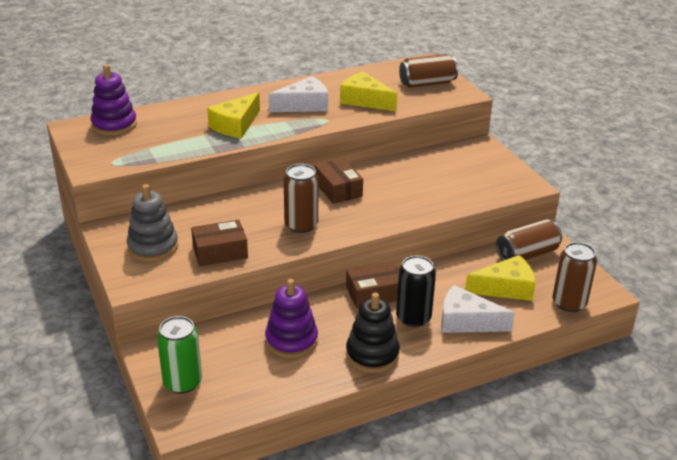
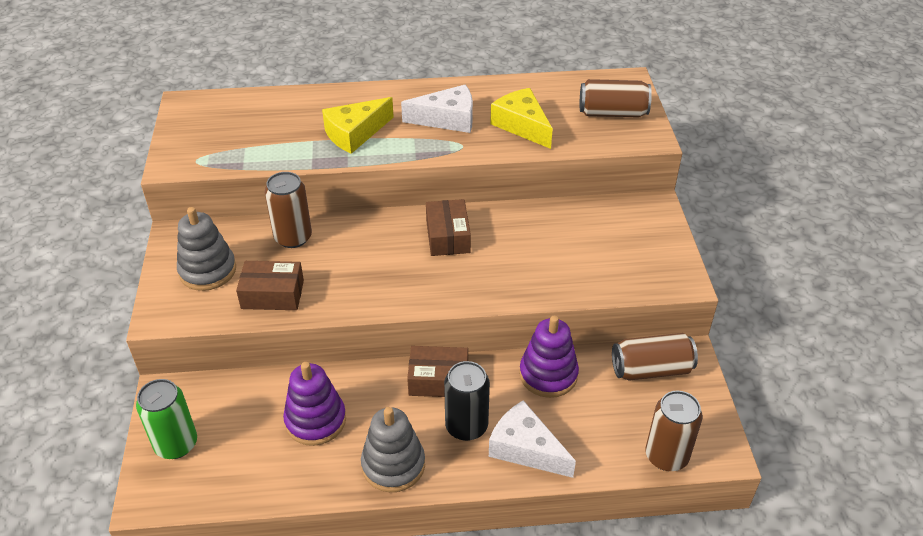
camera: 20 degrees right, 10 degrees up
purple stacking toy [90,64,137,135] -> purple stacking toy moved to [519,316,579,398]
brown can [284,164,318,233] -> brown can moved to [265,172,312,248]
black stacking toy [346,293,400,373] -> grey stacking toy [361,407,425,492]
yellow cheese [465,255,536,301] -> none

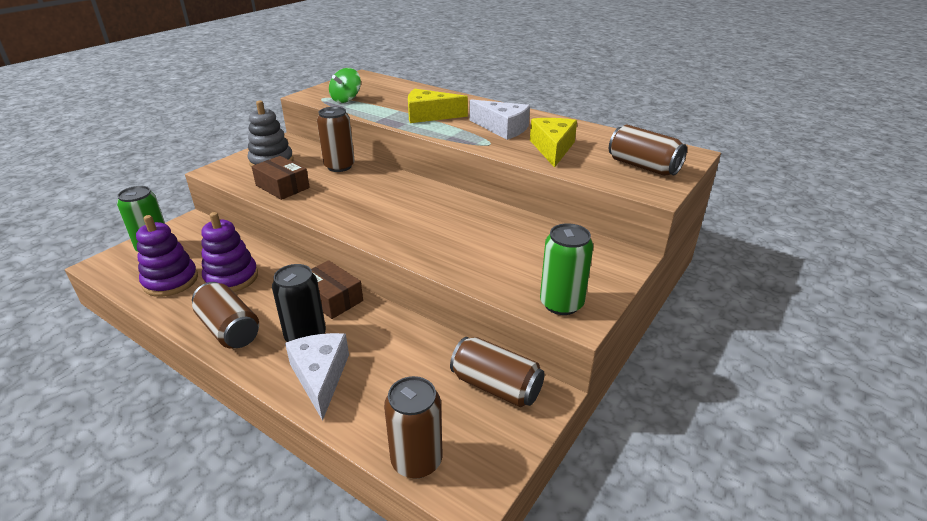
camera: 40 degrees right, 10 degrees down
grey stacking toy [361,407,425,492] -> brown can [192,282,259,349]
brown box [426,199,471,256] -> none
purple stacking toy [519,316,579,398] -> purple stacking toy moved to [136,215,198,297]
none -> green spinning top [329,68,361,103]
none -> green can [540,223,593,315]

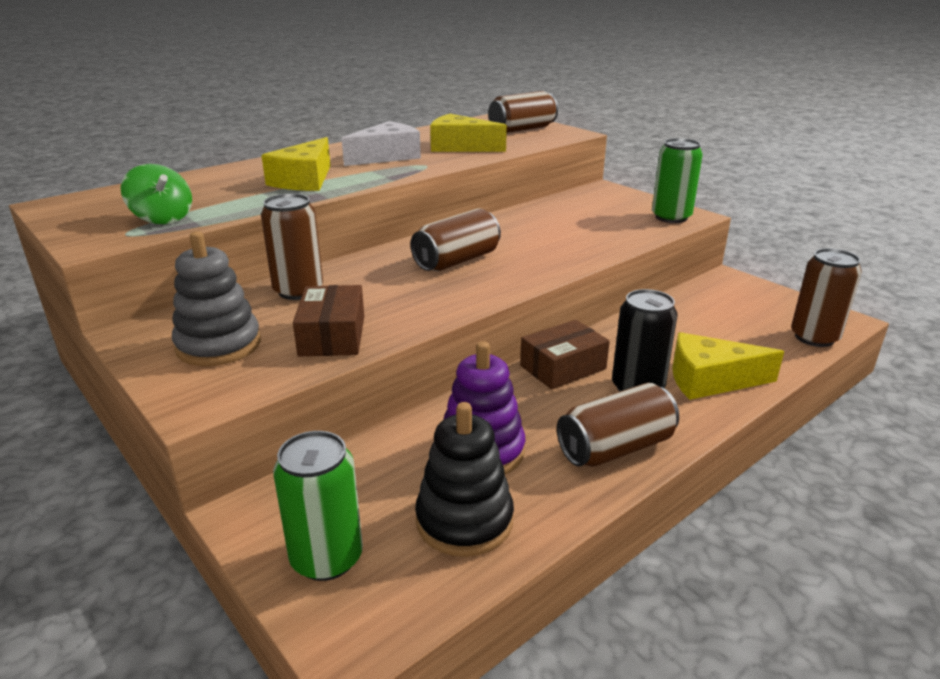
camera: 75 degrees left, 5 degrees down
purple stacking toy [136,215,198,297] -> black stacking toy [415,402,514,557]
brown box [252,156,310,200] -> brown box turned 60 degrees counterclockwise [293,285,364,357]
white cheese [285,333,349,421] -> yellow cheese [672,332,784,400]
brown can [450,337,545,407] -> brown can moved to [410,208,501,271]

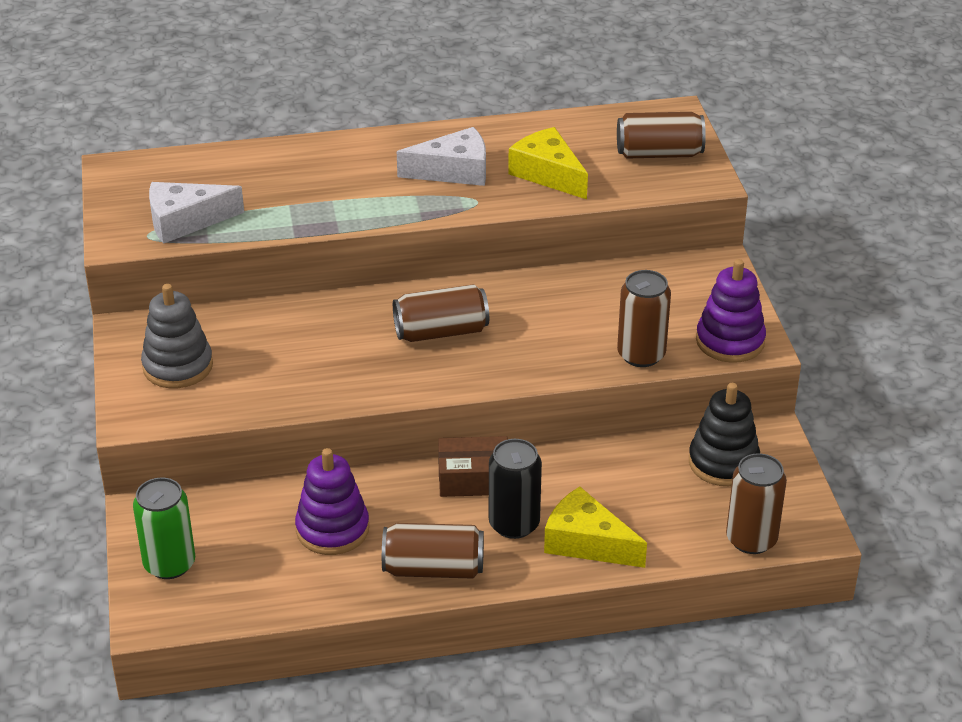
camera: 30 degrees right, 10 degrees up
green spinning top [121,164,192,225] -> white cheese [149,182,244,244]
yellow cheese [261,137,331,191] -> none
brown can [261,193,323,300] -> brown can moved to [617,270,671,367]
brown box [293,285,364,357] -> none
black stacking toy [415,402,514,557] -> black stacking toy moved to [689,383,760,486]
green can [652,138,703,223] -> purple stacking toy [696,259,766,363]

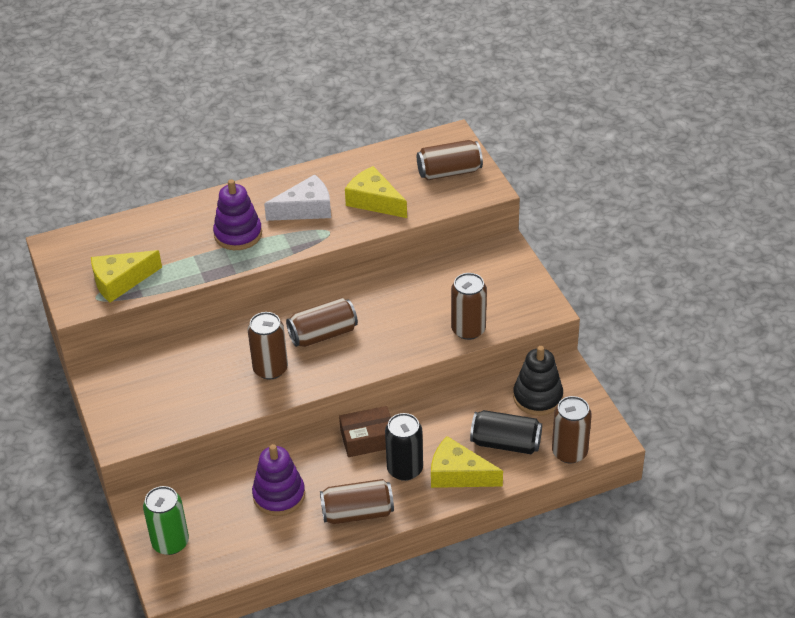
camera: 10 degrees left, 5 degrees up
grey stacking toy [141,284,213,388] -> none
white cheese [149,182,244,244] -> yellow cheese [91,250,162,303]
purple stacking toy [696,259,766,363] -> purple stacking toy moved to [213,179,262,250]
none -> brown can [247,312,288,379]
none -> black can [470,410,542,454]

